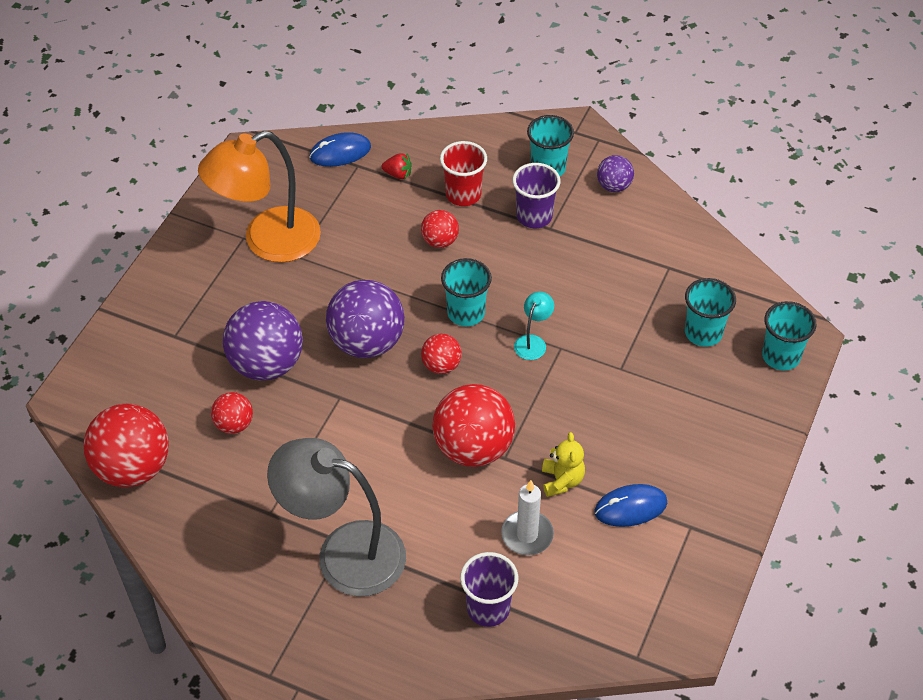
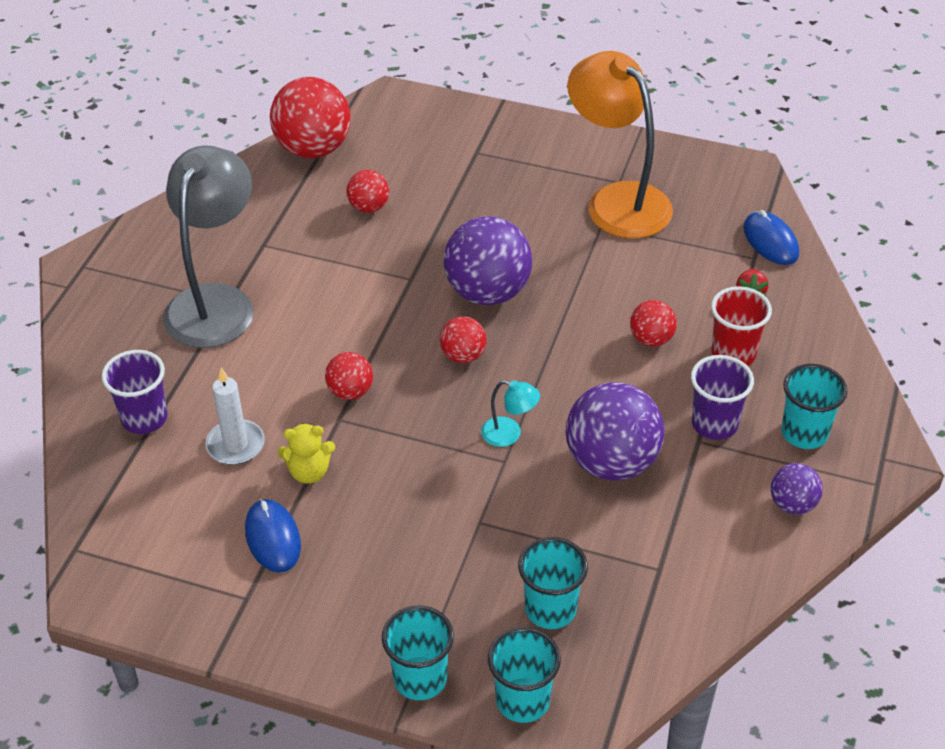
camera: 85 degrees right, 5 degrees down
purple ball [223,301,303,381] -> purple ball moved to [566,382,665,481]
red ball [432,384,515,467] -> red ball [325,352,373,400], size x0.51
turquoise cup [441,258,492,326] -> turquoise cup moved to [382,606,454,700]

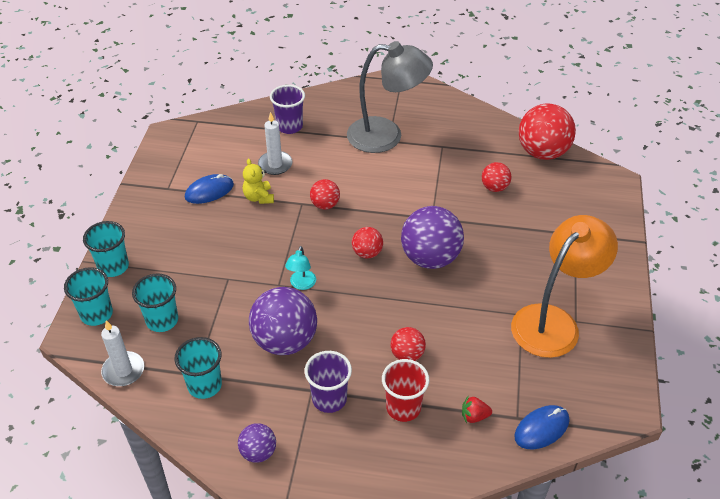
camera: 80 degrees right, 0 degrees up
turquoise cup [781,364,848,449] -> turquoise cup moved to [175,337,222,399]
none -> white candle [101,320,144,386]

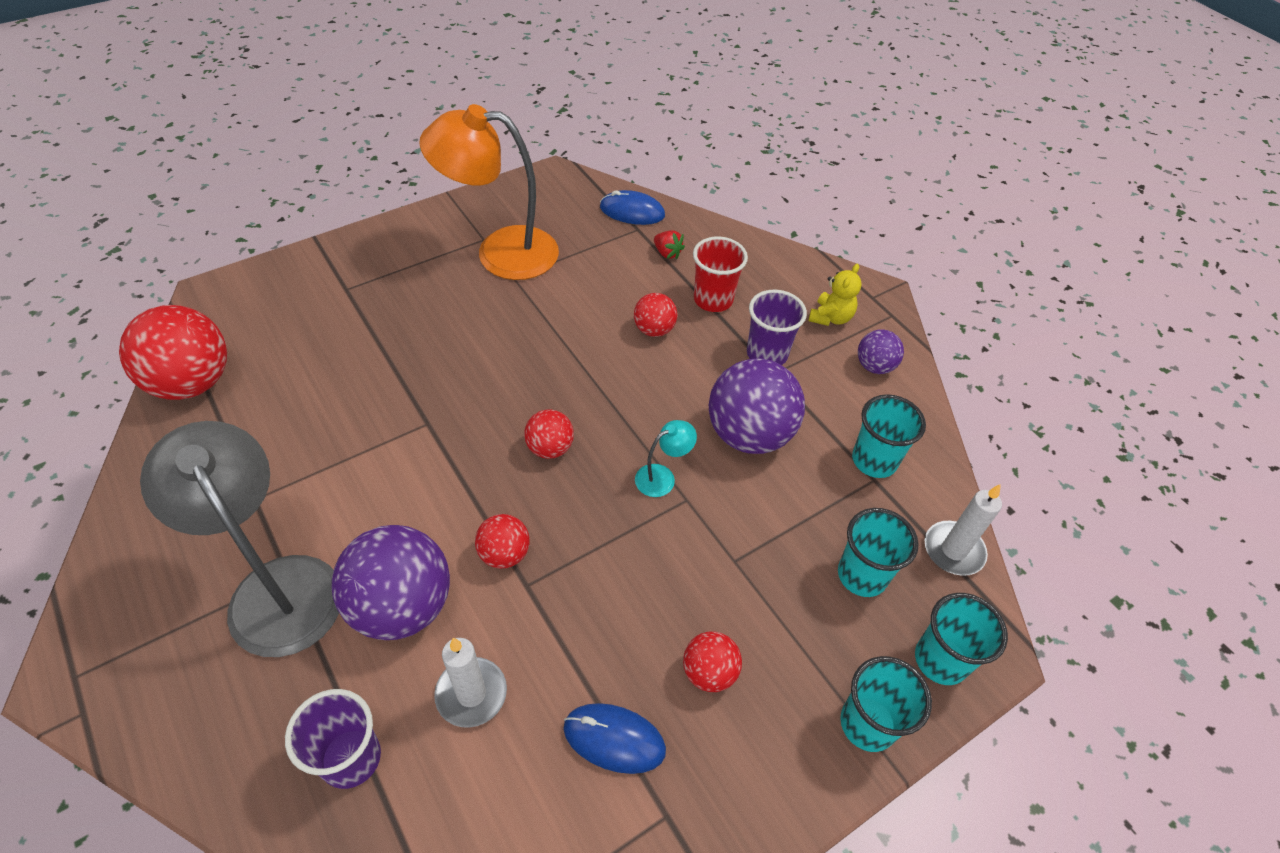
camera: 135 degrees left, 5 degrees up
yellow teddy bear [243,158,274,204] -> yellow teddy bear moved to [808,264,862,326]
purple ball [401,206,464,269] -> purple ball moved to [331,525,450,640]
red ball [482,162,511,192] -> red ball moved to [683,631,742,692]

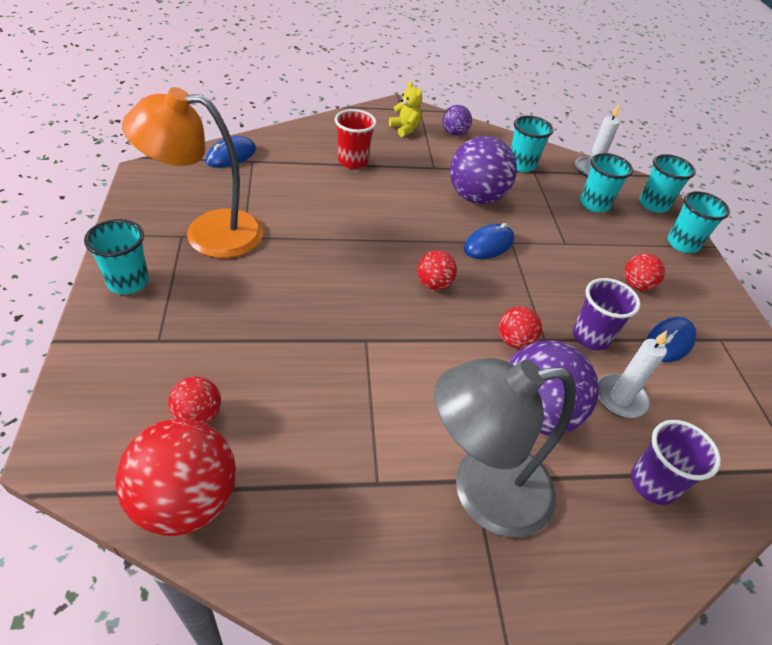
camera: 65 degrees left, 5 degrees down
orange lamp [419,104,559,280] -> orange lamp turned 60 degrees clockwise [122,87,263,258]
red ball [634,293,677,337] -> red ball moved to [168,376,221,424]
turquoise lamp [635,420,697,497] -> blue mouse [464,223,514,259]
red strawberry [654,230,685,259] -> none
purple cup [747,290,807,365] -> purple cup moved to [573,278,641,350]
none -> turquoise cup [84,219,149,294]

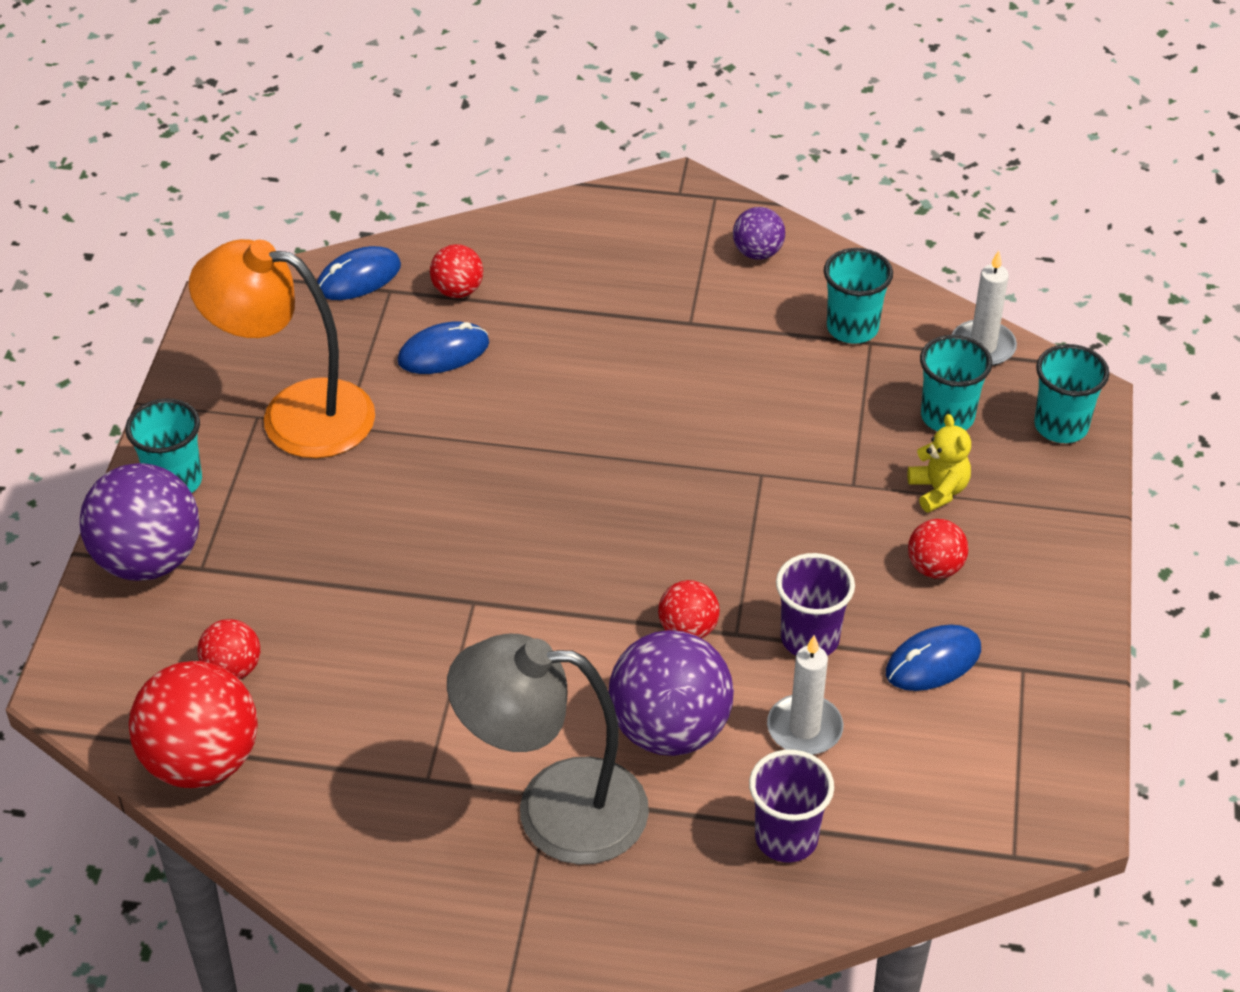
camera: 20 degrees right, 0 degrees up
red cup [335,109,376,169] -> none
yellow teddy bear [389,81,422,137] -> yellow teddy bear moved to [907,414,971,513]
red ball [417,250,457,290] -> red ball moved to [430,244,483,298]
purple ball [450,136,517,204] -> purple ball moved to [80,463,199,581]
blue mouse [464,223,514,259] -> blue mouse moved to [397,322,489,374]
turquoise cup [668,191,730,253] -> none

